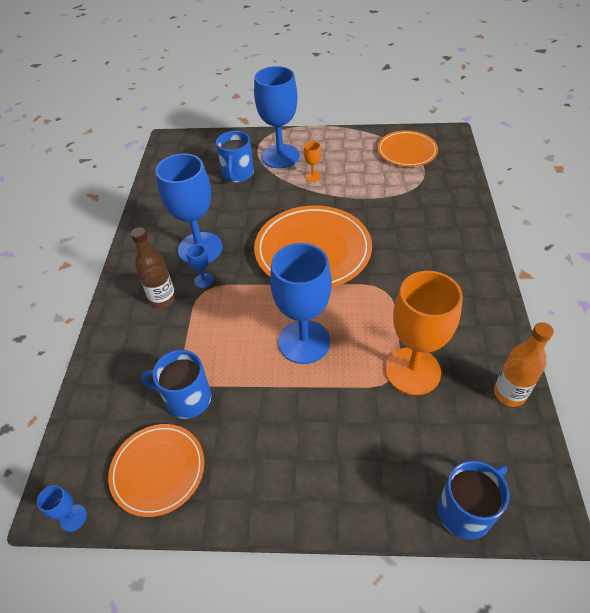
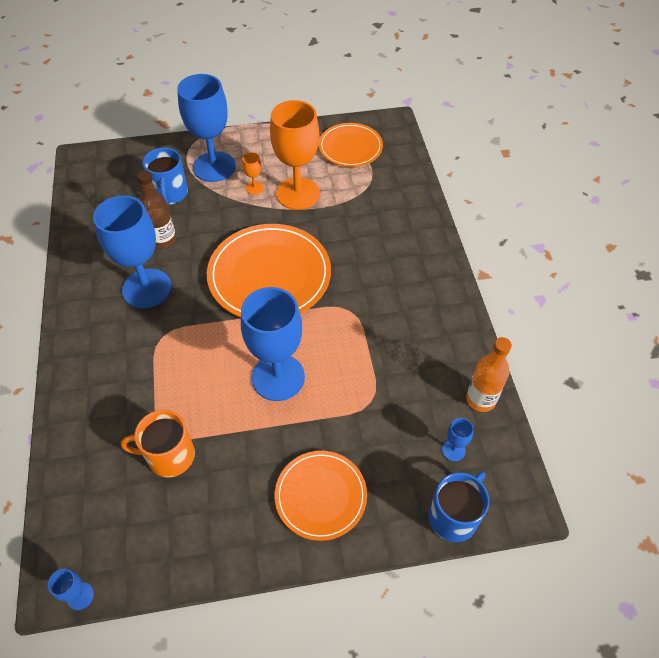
camera: 15 degrees left, 5 degrees up
orange plate [108,424,204,517] -> orange plate moved to [275,451,367,541]
brown bottle [131,227,176,309] -> brown bottle moved to [137,170,176,249]
blue mug [141,350,211,419] -> orange mug [121,410,195,477]
blue goblet [186,244,213,288] -> blue goblet moved to [442,418,474,461]
orange goblet [385,271,463,395] -> orange goblet moved to [270,100,320,210]

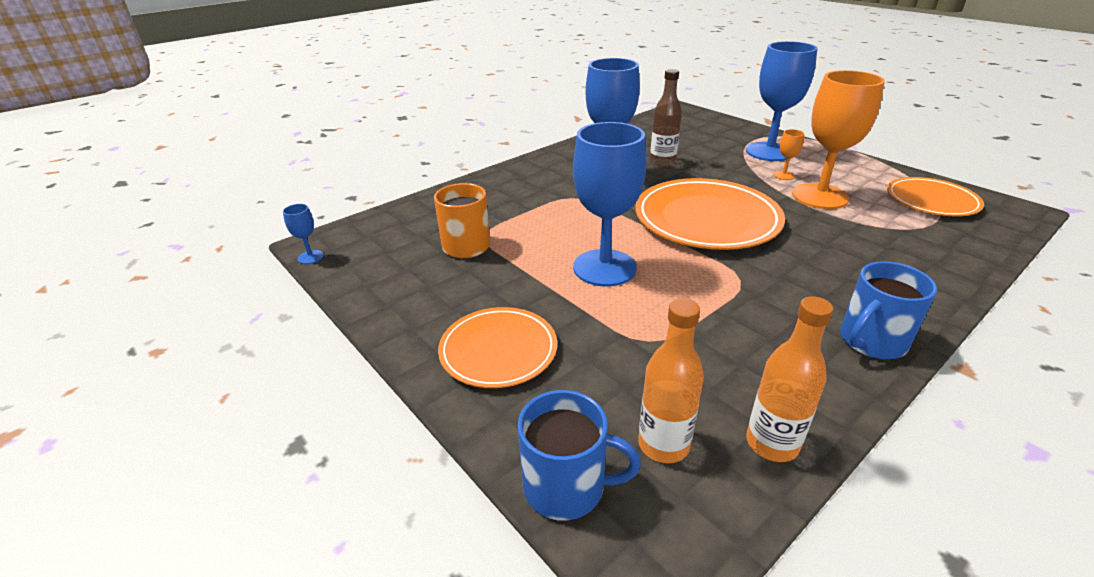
camera: 60 degrees right, 20 degrees down
blue mug [142,148,188,205] -> blue mug moved to [840,261,937,359]
blue goblet [442,418,474,461] -> orange bottle [638,298,704,463]

